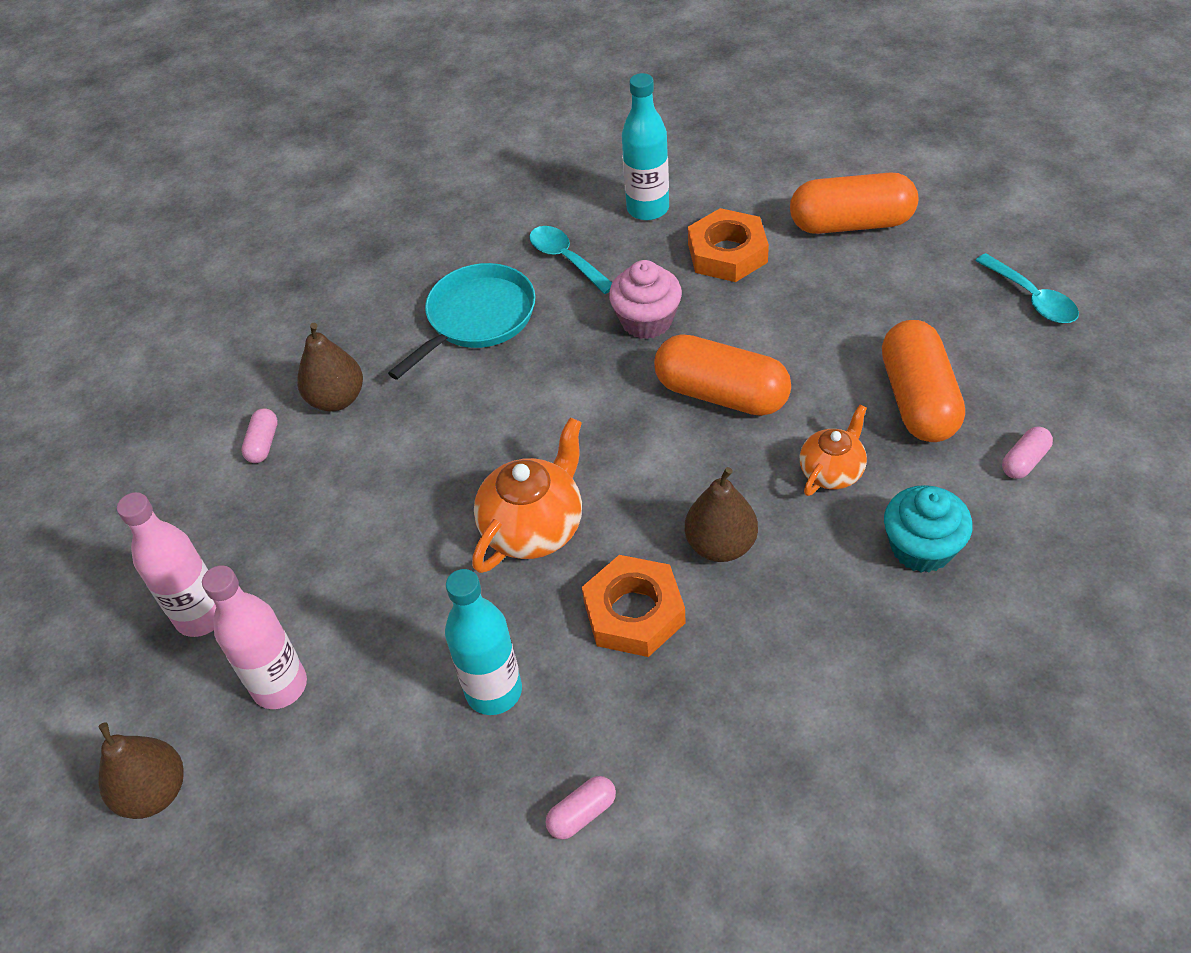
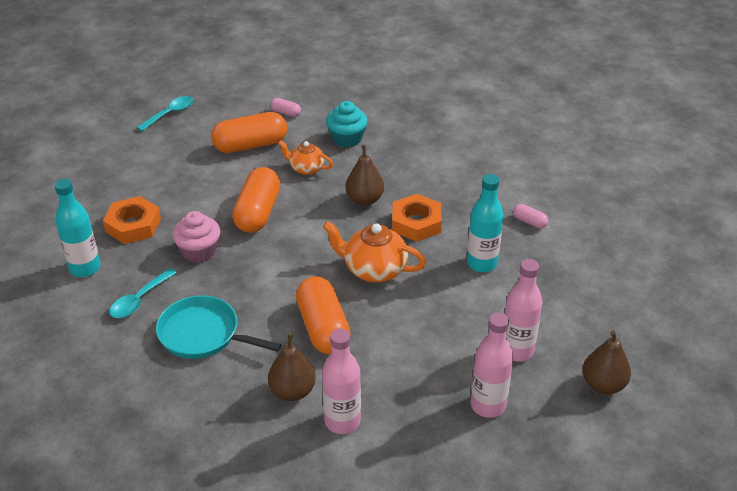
camera: 110 degrees left, 10 degrees down
pink capsule [241,408,278,463] -> pink bottle [322,328,361,434]
orange capsule [790,172,918,234] -> orange capsule moved to [296,276,351,354]

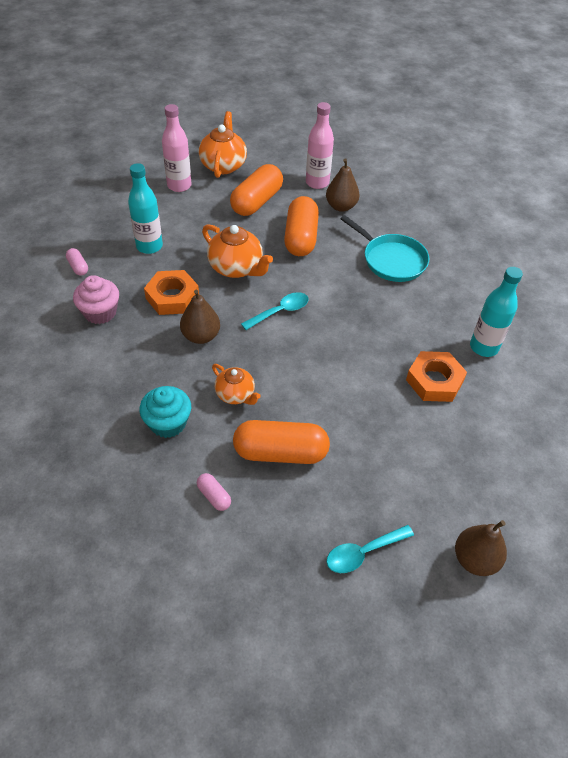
camera: 160 degrees left, 10 degrees up
turquoise spoon [109,268,177,318] -> turquoise spoon moved to [241,292,309,330]
pink cupcake [172,211,220,263] -> pink cupcake moved to [73,275,119,324]
orange capsule [232,167,280,233] -> orange capsule moved to [230,164,283,216]
pink bottle [471,313,513,418] -> orange teapot [199,111,247,178]
brown pear [582,330,631,394] -> brown pear moved to [455,520,507,576]

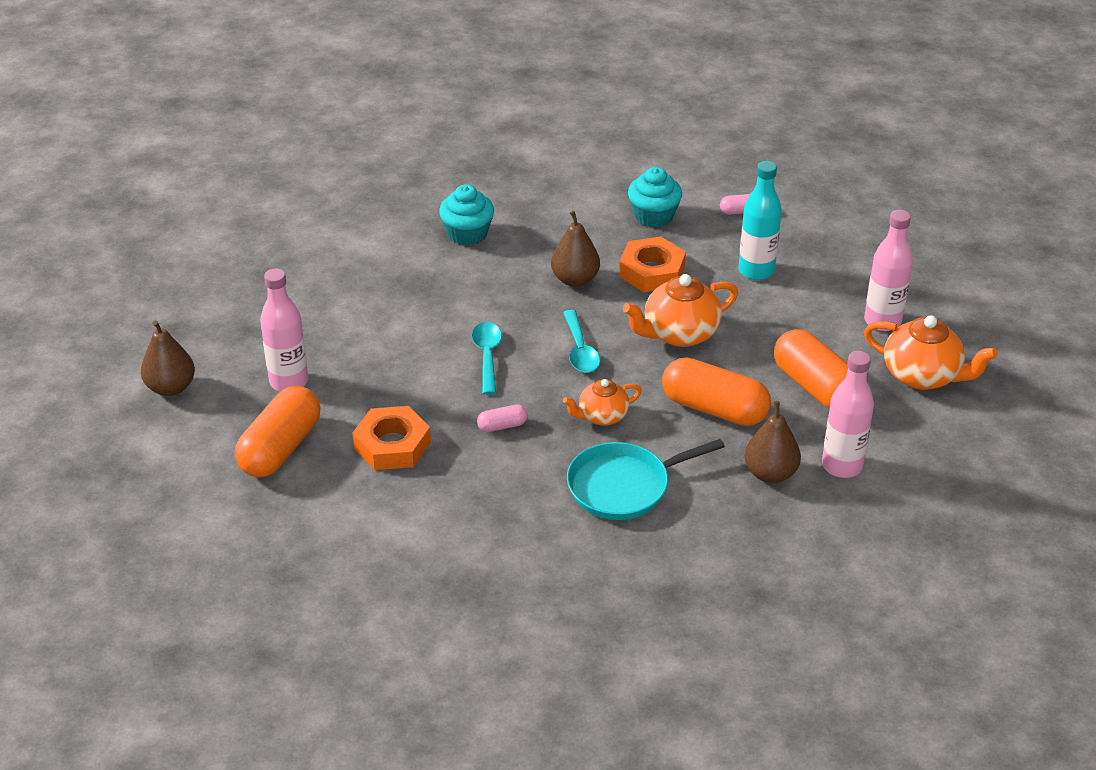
camera: 115 degrees right, 10 degrees down
pink cupcake [73,275,119,324] -> turquoise cupcake [628,167,682,228]
pink capsule [197,473,231,511] -> pink capsule moved to [477,405,528,432]
orange teapot [212,364,261,405] -> orange teapot moved to [563,379,642,426]
orange capsule [233,420,330,464] -> orange capsule moved to [235,386,320,477]
turquoise spoon [327,525,414,573] -> turquoise spoon moved to [472,322,502,395]
turquoise bottle [470,267,523,357] -> none
none -> pink bottle [260,269,309,392]

